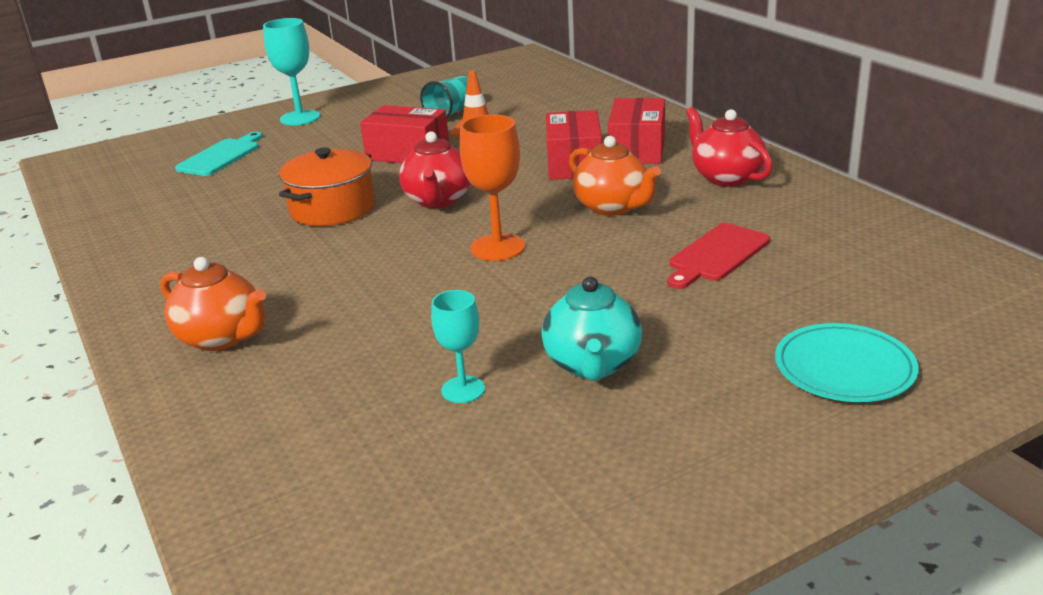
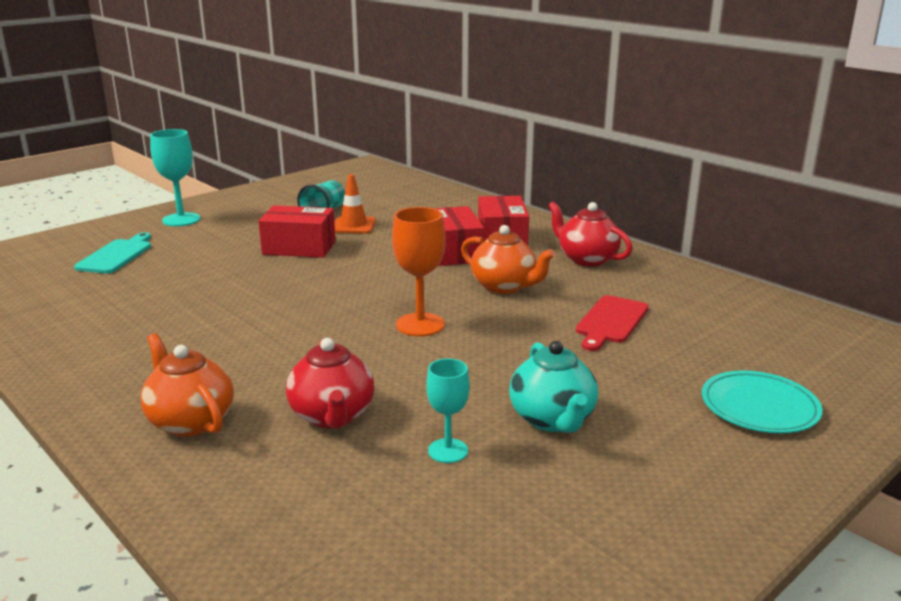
camera: 15 degrees left, 5 degrees down
orange teapot [160,257,266,351] -> orange teapot turned 150 degrees counterclockwise [140,333,234,437]
orange pot [279,148,375,226] -> none
red teapot [399,131,471,208] -> red teapot moved to [286,338,375,429]

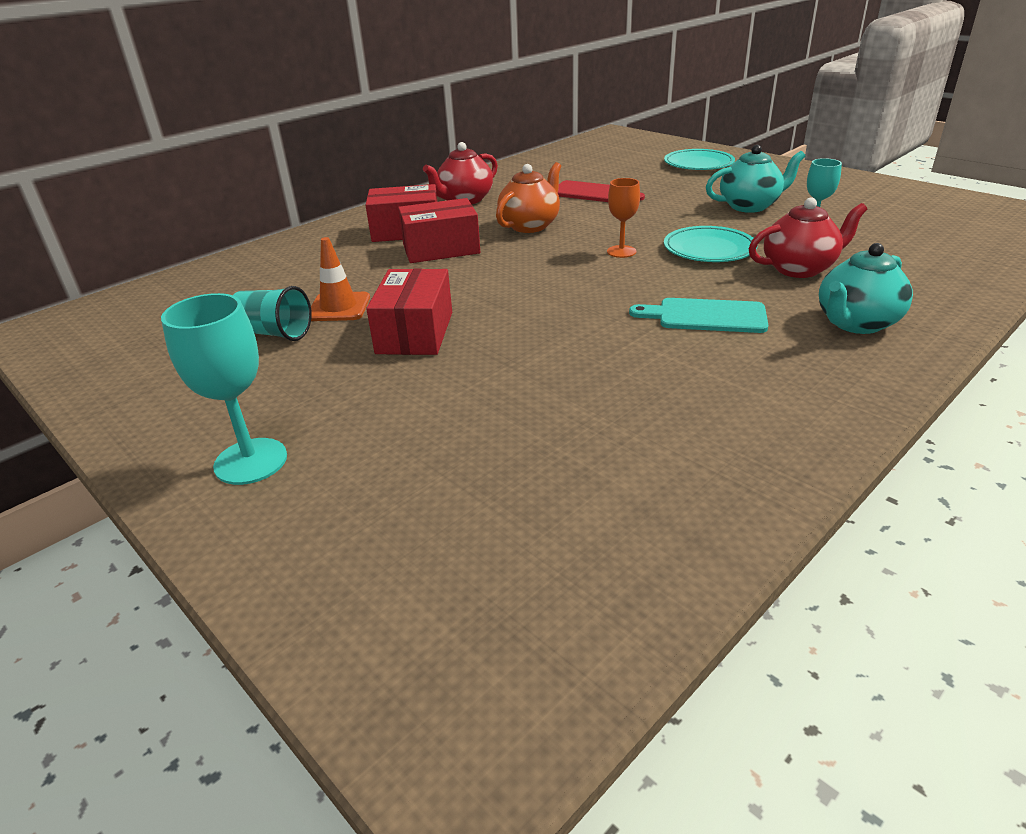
camera: 90 degrees left, 10 degrees up
turquoise cutting board [74,232,151,274] -> turquoise cutting board moved to [629,298,768,333]
orange teapot [140,333,234,437] -> turquoise teapot [819,243,913,334]
orange goblet [392,207,446,336] -> orange goblet [607,178,640,258], size x0.63
none -> turquoise plate [664,226,758,262]

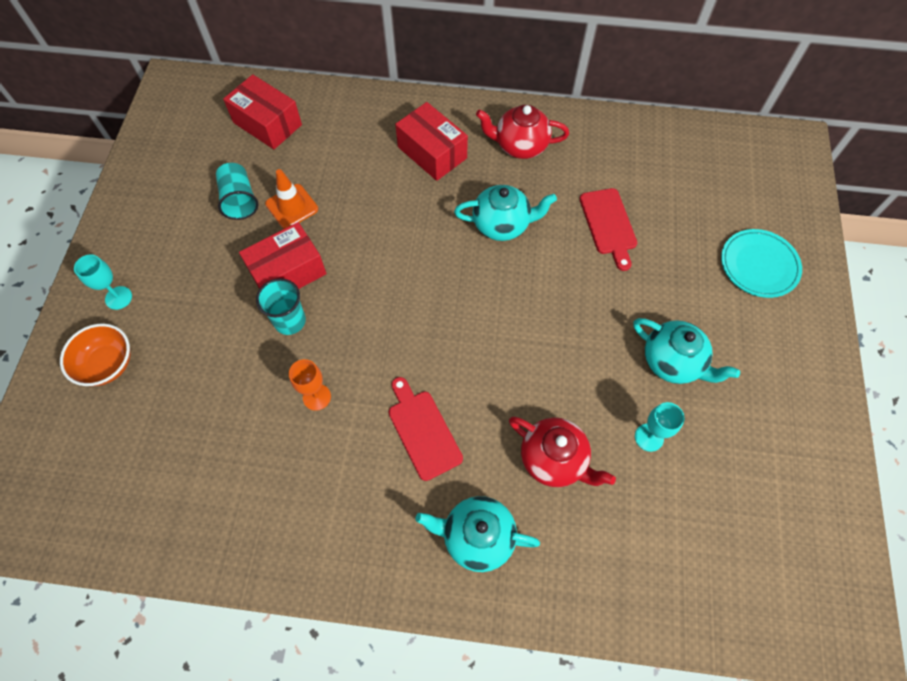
camera: 50 degrees right, 30 degrees up
turquoise goblet [161,293,287,485] -> turquoise goblet [74,254,132,310], size x0.63
red box [398,198,480,263] -> red box moved to [223,74,302,149]
orange teapot [496,162,561,233] -> turquoise teapot [454,185,557,241]
orange goblet [607,178,640,258] -> orange goblet moved to [289,359,331,411]
turquoise cutting board [629,298,768,333] -> red cutting board [388,377,463,481]
turquoise plate [664,226,758,262] -> none
none -> orange bowl [60,323,130,386]
none -> turquoise cup [256,278,306,335]

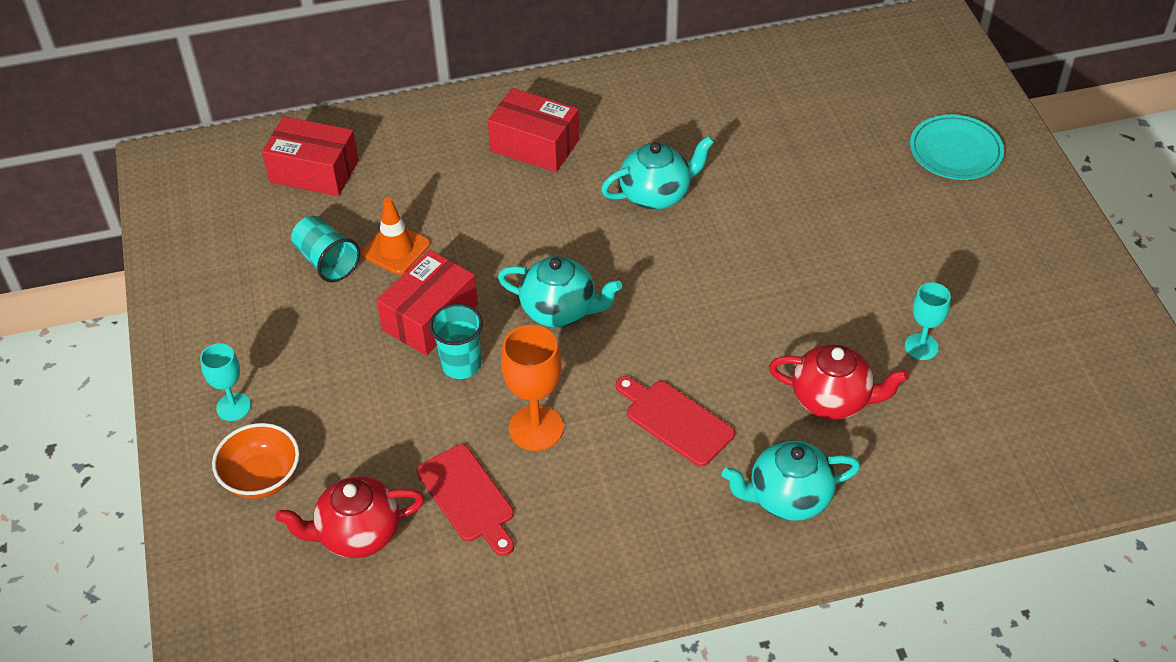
camera: 20 degrees left, 15 degrees down
orange goblet [289,359,331,411] -> orange goblet [501,325,564,451], size x1.58
red teapot [476,105,569,159] -> red teapot moved to [275,476,424,558]
red cutting board [580,188,637,271] -> red cutting board moved to [417,444,514,556]
turquoise teapot [633,318,740,384] -> turquoise teapot moved to [498,256,622,327]

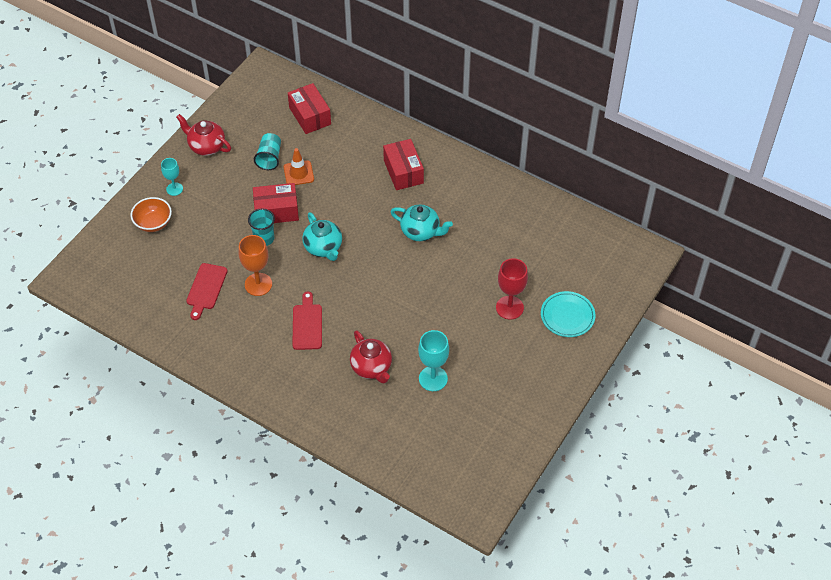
camera: 45 degrees right, 5 degrees up
red teapot [275,476,424,558] -> red teapot moved to [176,114,231,156]
turquoise teapot [722,440,860,521] -> none
turquoise goblet [905,283,951,360] -> turquoise goblet [418,330,449,391], size x1.58
none -> red goblet [496,258,528,320]

